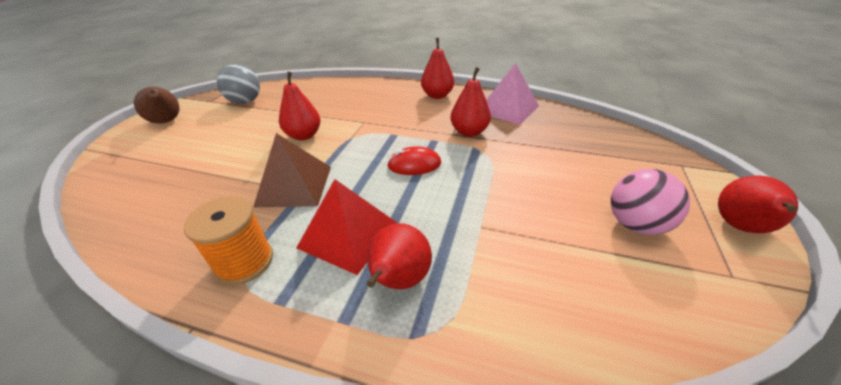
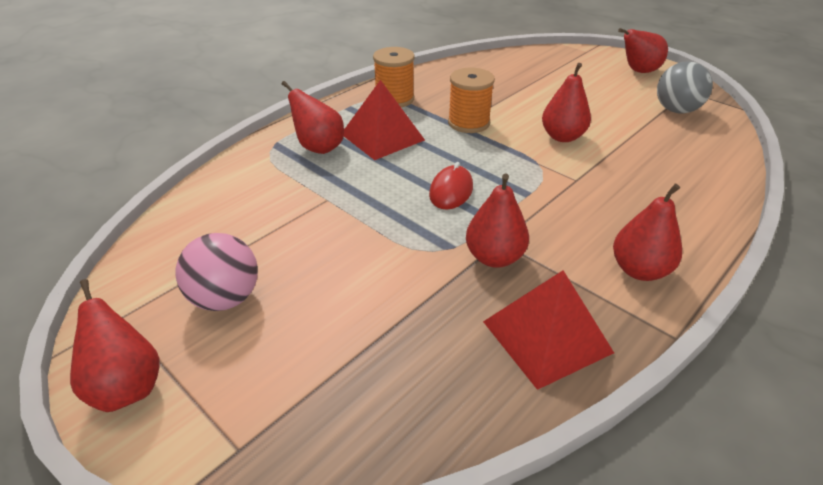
camera: 115 degrees right, 0 degrees up
brown pear [134,87,180,123] -> red pear [618,28,668,73]
brown pyramid [253,133,331,207] -> orange spool [448,68,495,133]
pink pyramid [486,63,539,125] -> red pyramid [483,270,614,390]

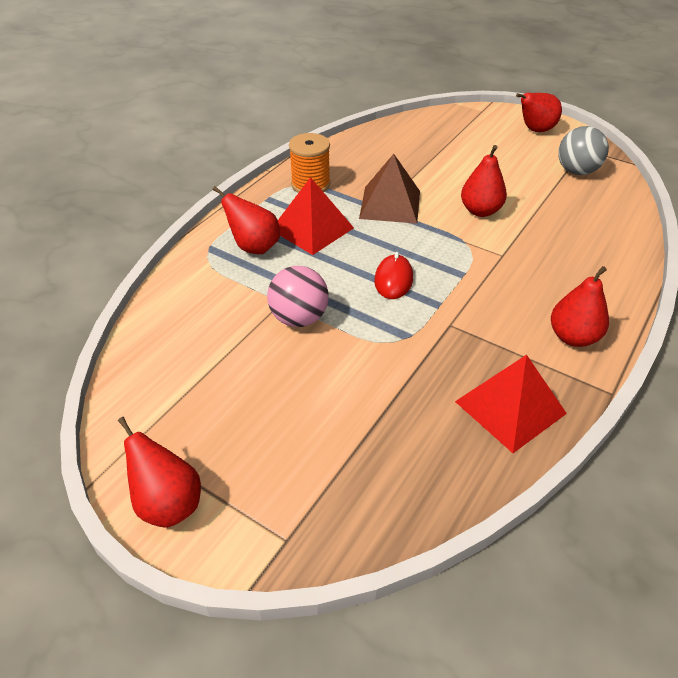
camera: 10 degrees left, 5 degrees up
pink ball [176,233,258,311] -> pink ball moved to [267,266,329,327]
orange spool [448,68,495,133] -> brown pyramid [359,154,420,224]
red pear [466,174,529,268] -> none

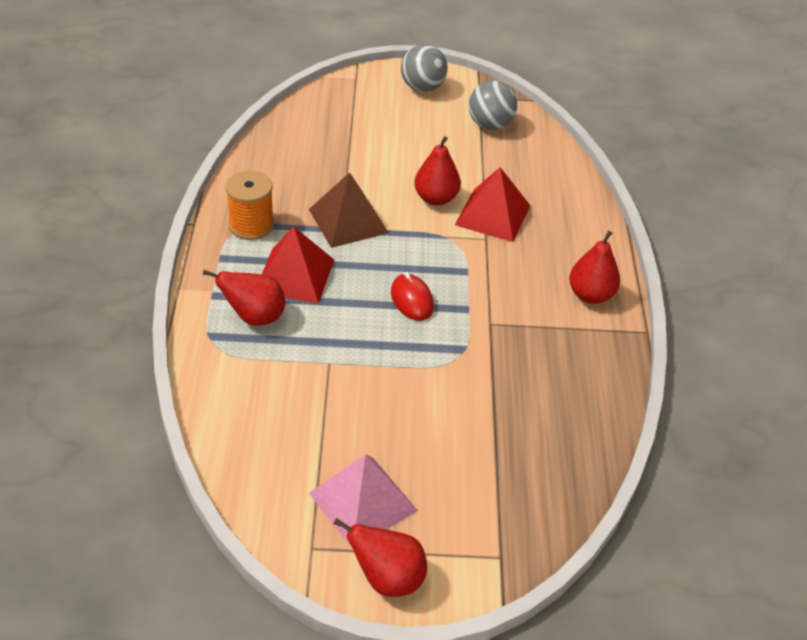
camera: 35 degrees left, 0 degrees up
pink ball [267,266,329,327] -> none
red pyramid [455,355,567,453] -> red pyramid moved to [455,167,530,242]
red pear [516,93,562,132] -> grey ball [401,44,448,92]
none -> pink pyramid [309,454,418,549]

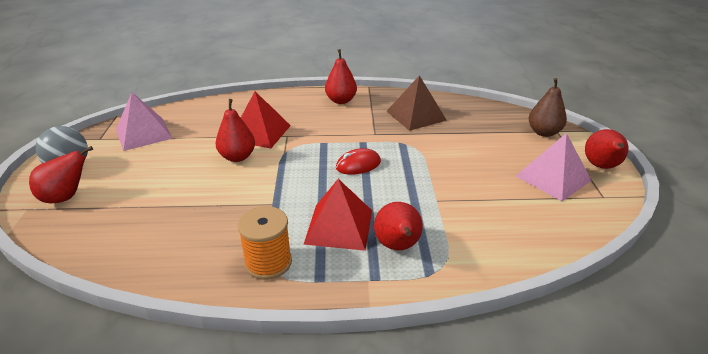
camera: 90 degrees left, 10 degrees down
brown pyramid [309,172,389,248] -> brown pyramid moved to [386,75,447,131]
grey ball [469,81,517,130] -> pink pyramid [116,92,173,151]
none -> red pear [29,146,93,203]
none -> brown pear [529,78,567,137]

